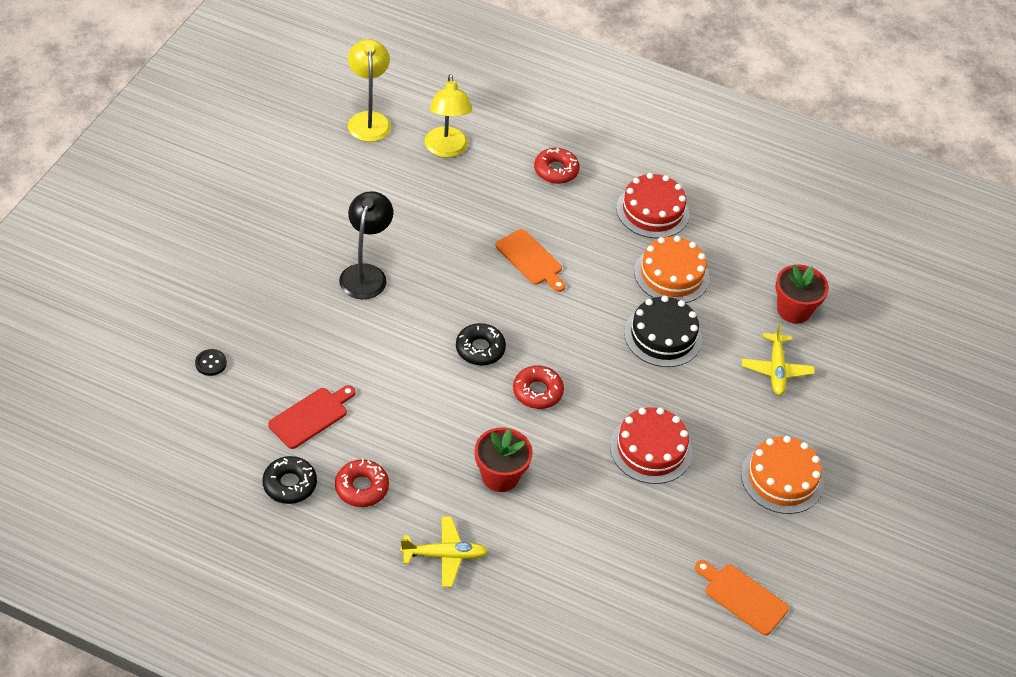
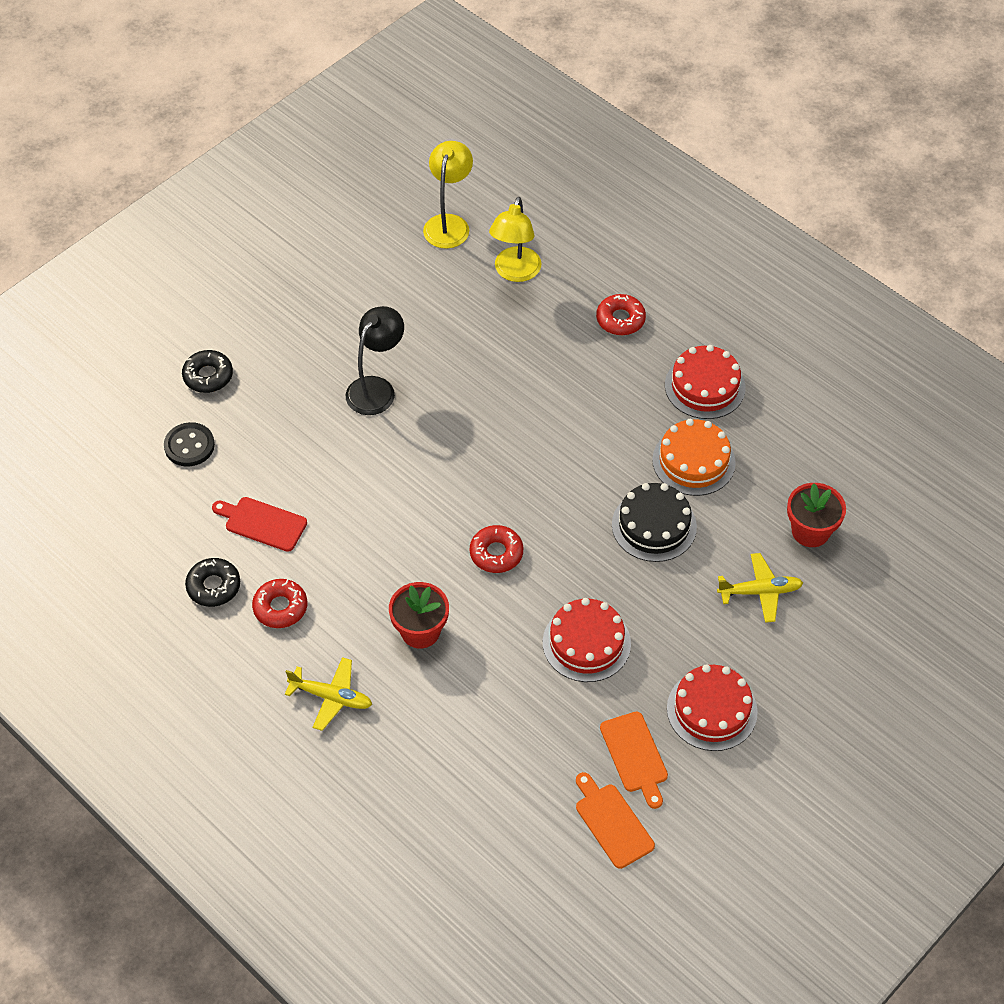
camera: 25 degrees right, 5 degrees up
black button [195,349,227,376] -> black button [164,422,215,467], size x1.60
red cutting board [268,385,355,449] -> red cutting board turned 135 degrees counterclockwise [212,497,307,552]
black donut [456,323,506,365] -> black donut moved to [182,350,233,393]
orange cutting board [496,229,565,292] -> orange cutting board moved to [600,712,668,809]
orange cake [741,436,824,514] -> red cake [667,664,758,751]
yellow plane [742,323,815,395] -> yellow plane turned 120 degrees counterclockwise [717,553,803,623]

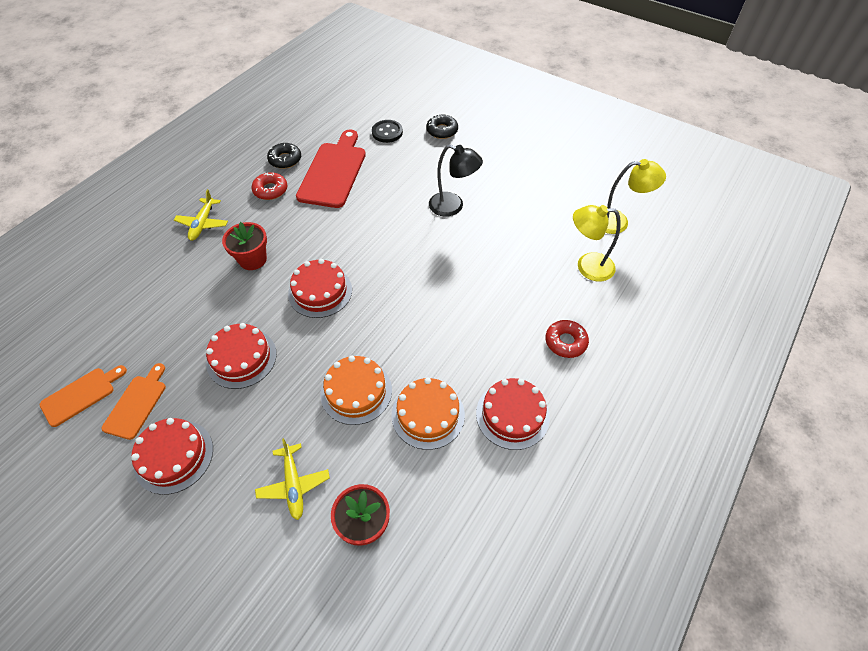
camera: 80 degrees right, 0 degrees up
red cutting board [212,497,307,552] -> red cutting board [296,130,366,208], size x1.80
red donut [470,525,523,573] -> red cake [288,259,352,318]
orange cutting board [600,712,668,809] -> orange cutting board turned 135 degrees clockwise [101,363,166,440]
black cake [612,483,697,562] -> orange cake [320,356,392,425]

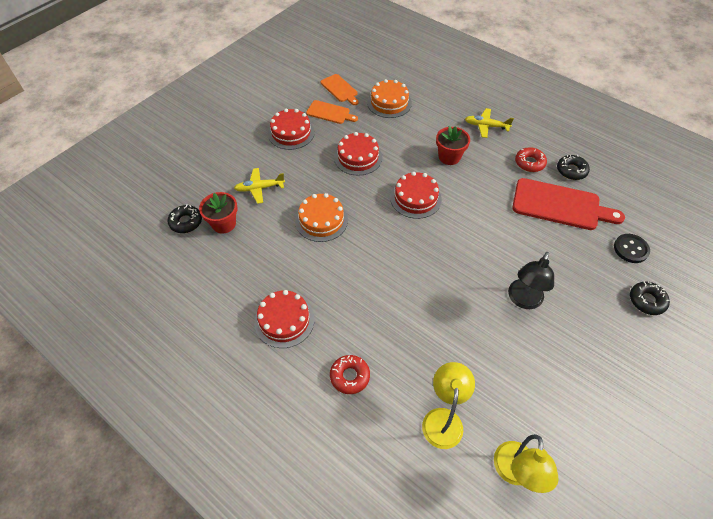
camera: 95 degrees right, 0 degrees up
orange cake [391,378,465,450] -> orange cake moved to [367,79,412,118]
none -> black donut [167,204,202,233]

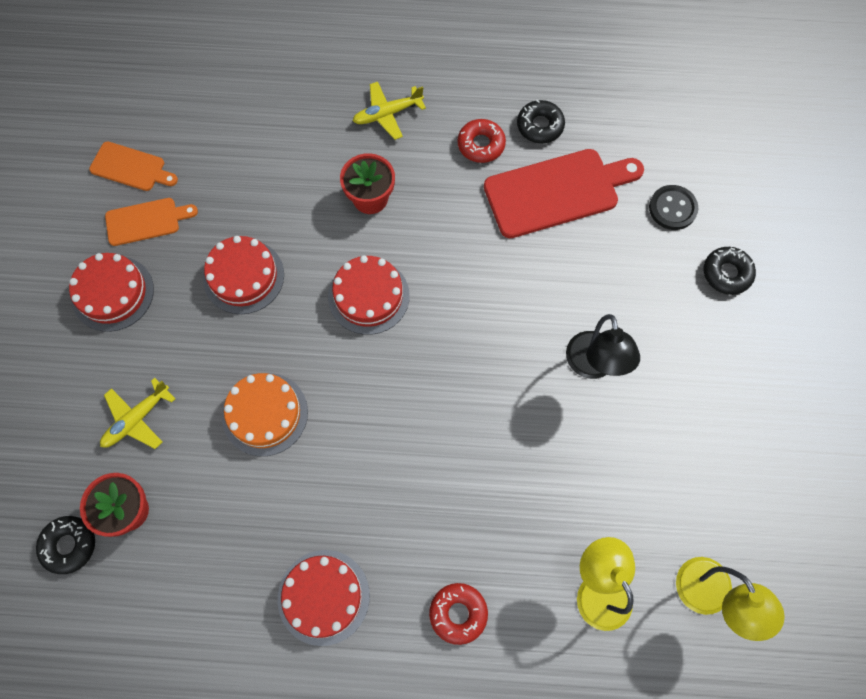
camera: 35 degrees left, 15 degrees up
orange cake [367,79,412,118] -> none

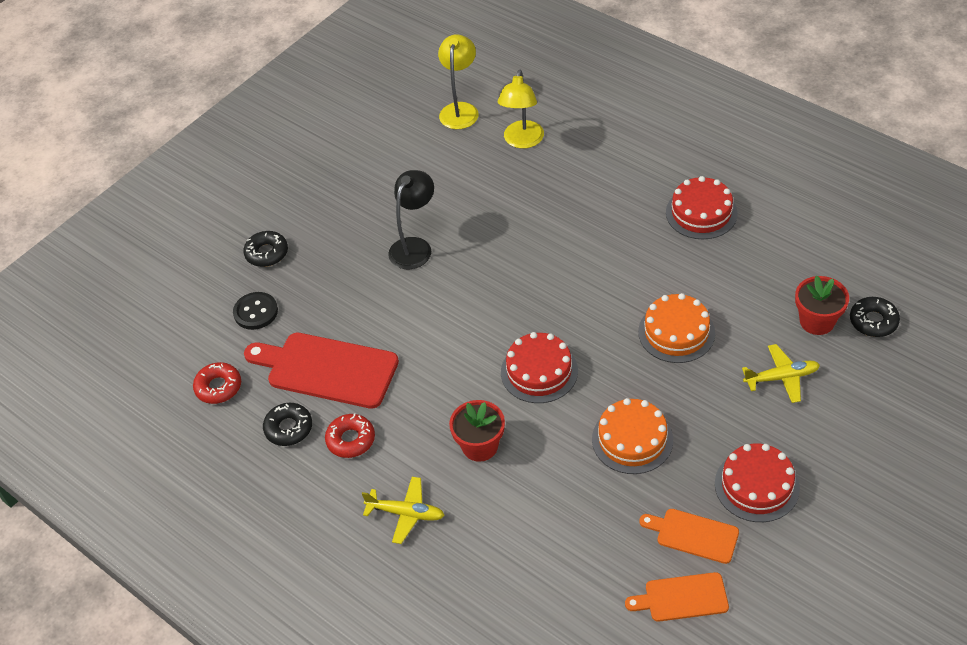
camera: 140 degrees left, 20 degrees down
orange cutting board [89,141,178,191] -> orange cutting board turned 60 degrees counterclockwise [625,572,729,622]
red cake [203,236,284,314] -> orange cake [592,398,673,474]
red donut [429,583,488,645] -> red donut moved to [193,362,241,404]

